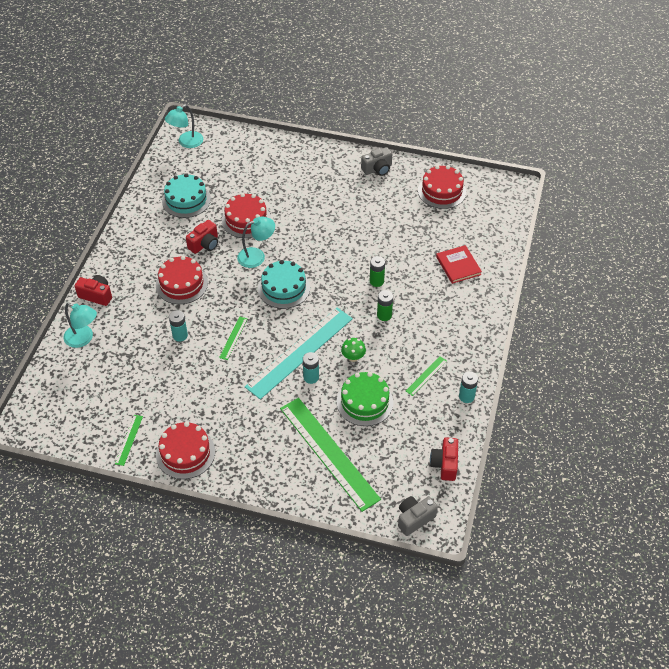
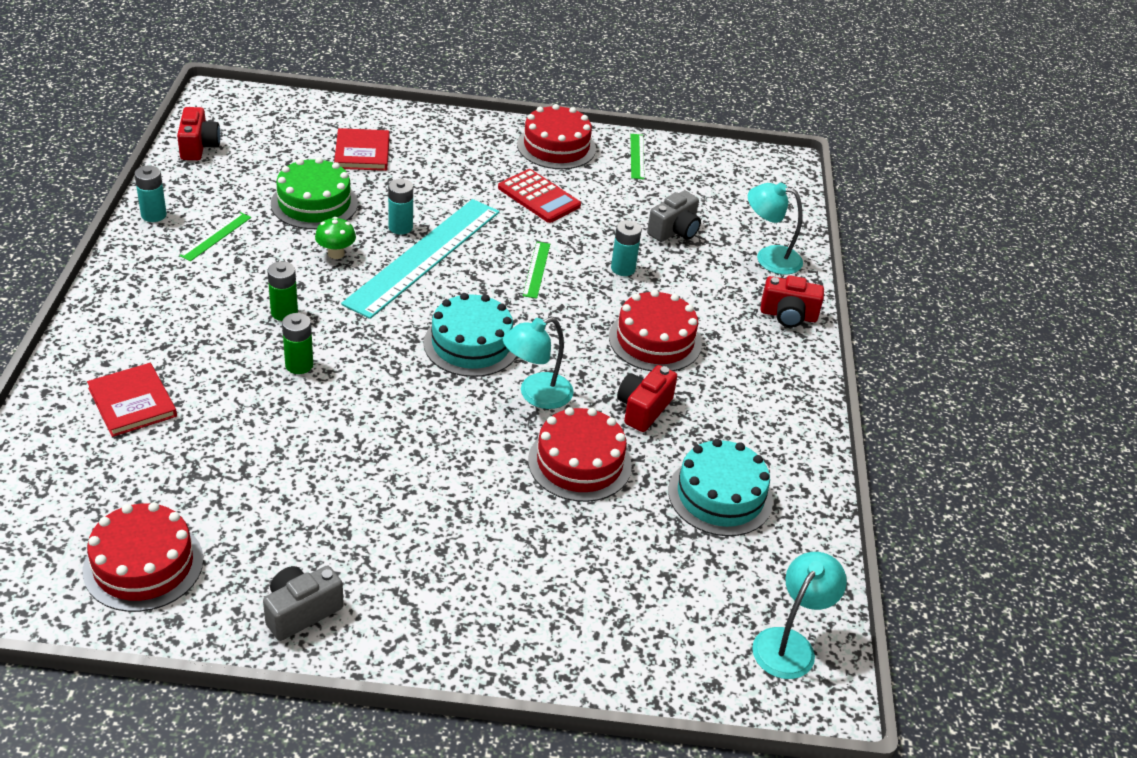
camera: 165 degrees right, 10 degrees down
green ruler [280,398,381,512] -> red book [334,128,390,171]
grey camera [398,496,438,536] -> grey camera moved to [647,191,701,242]
none -> red calculator [498,169,581,223]

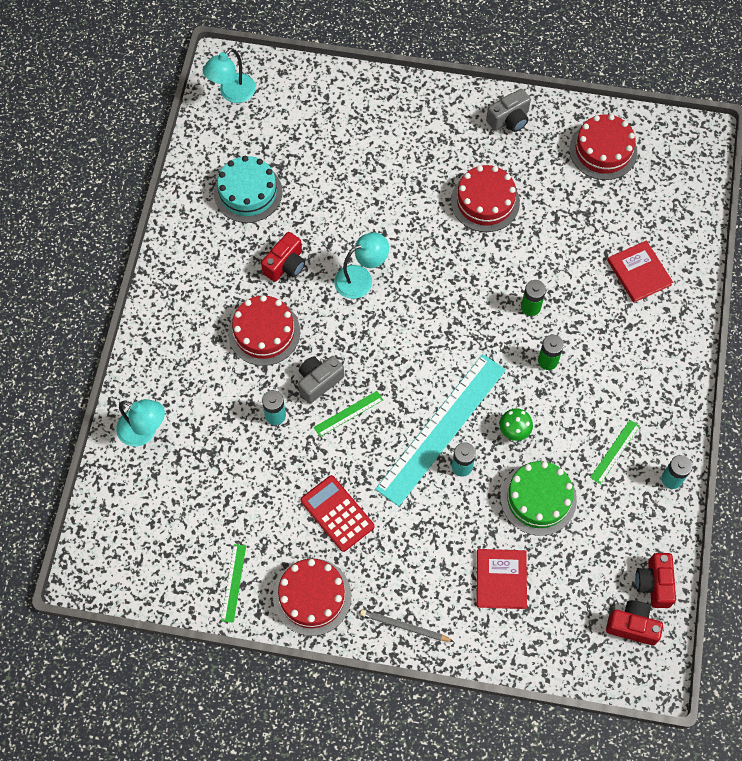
camera: 170 degrees left, 25 degrees up
turquoise cake [424,293,517,377] -> none
green ruler [523,242,550,298] -> green ruler turned 45 degrees clockwise [314,391,383,437]
red cake [528,407,632,502] -> red cake moved to [451,165,520,232]
grey camera [647,191,701,242] -> grey camera moved to [298,356,344,404]
red camera [761,275,824,328] -> red camera moved to [606,600,663,645]
none -> grey pencil [360,609,454,642]

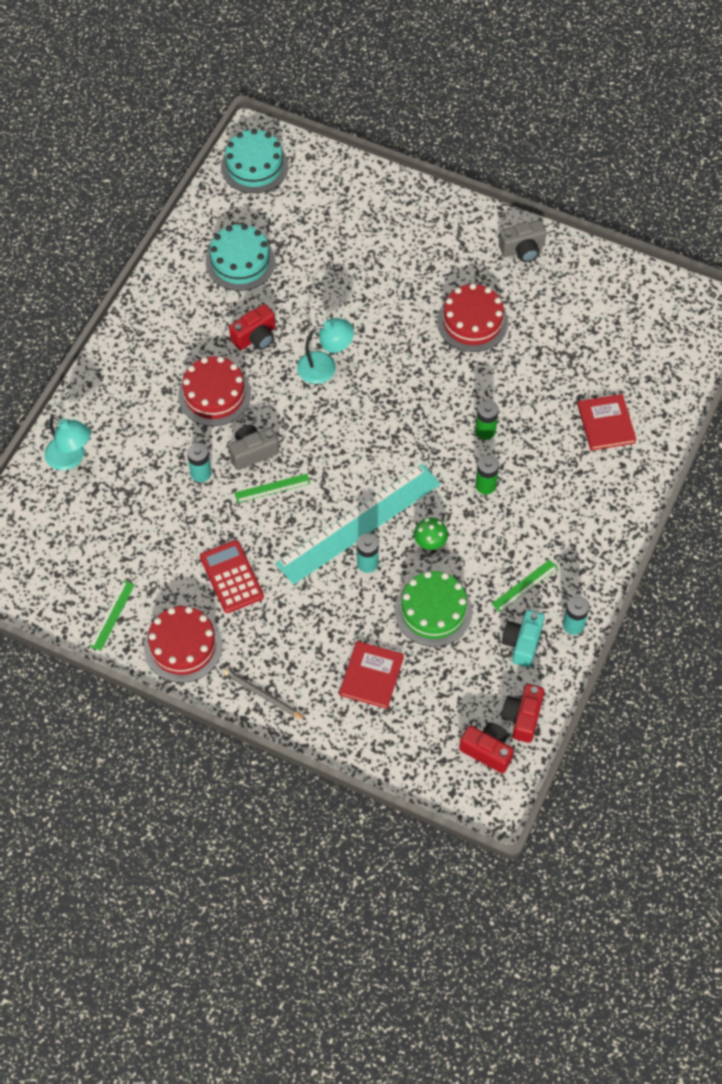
camera: 15 degrees right, 5 degrees down
turquoise lamp [203,48,256,103] -> turquoise cake [221,129,289,193]
red cake [569,114,637,180] -> none
none -> turquoise camera [502,610,544,667]

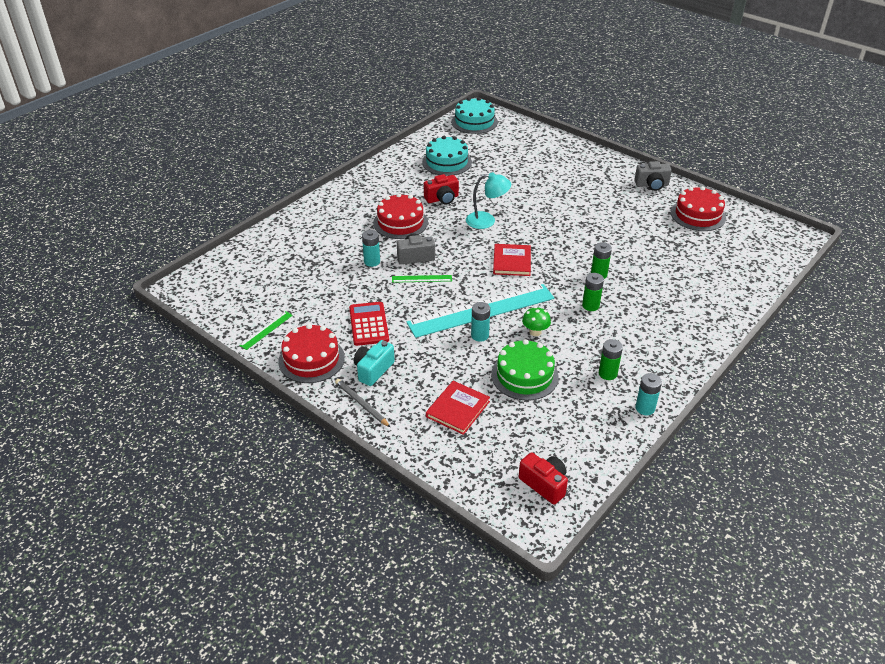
camera: 15 degrees right, 20 degrees down
turquoise lamp [44,415,91,470] -> none
red cake [437,283,508,352] -> red cake moved to [671,186,726,231]
green ruler [492,559,558,612] -> green battery [599,339,623,380]
turquoise camera [502,610,544,667] -> turquoise camera moved to [354,340,395,386]
red camera [502,684,545,743] -> none
red book [577,394,637,451] -> red book moved to [493,244,531,276]

